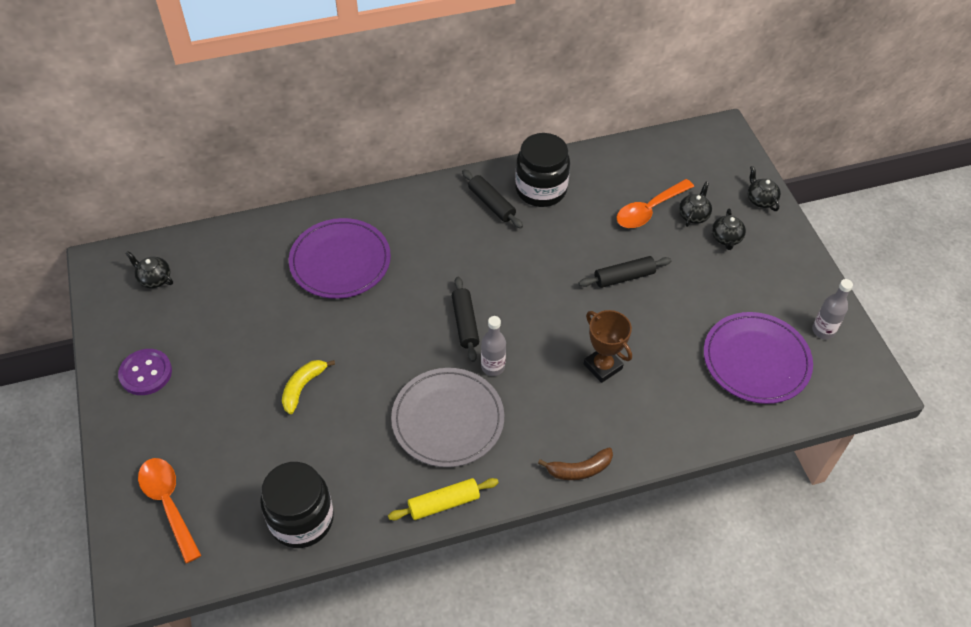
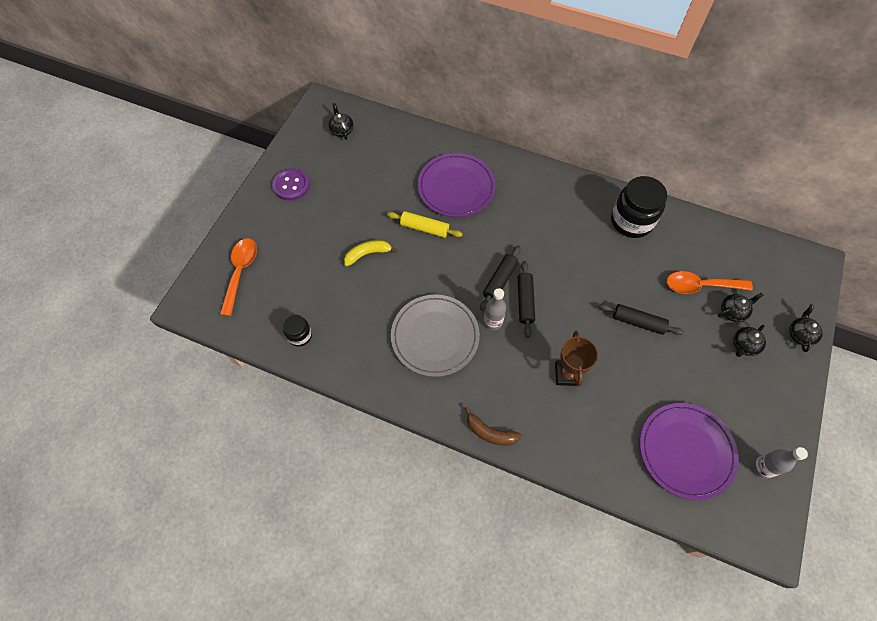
camera: 40 degrees right, 10 degrees up
black jar [260,462,334,548] -> black jar [283,315,312,346], size x0.52
yellow rolling pin [388,478,499,520] -> yellow rolling pin moved to [387,211,463,238]
black rolling pin [462,170,523,228] -> black rolling pin moved to [518,261,535,337]

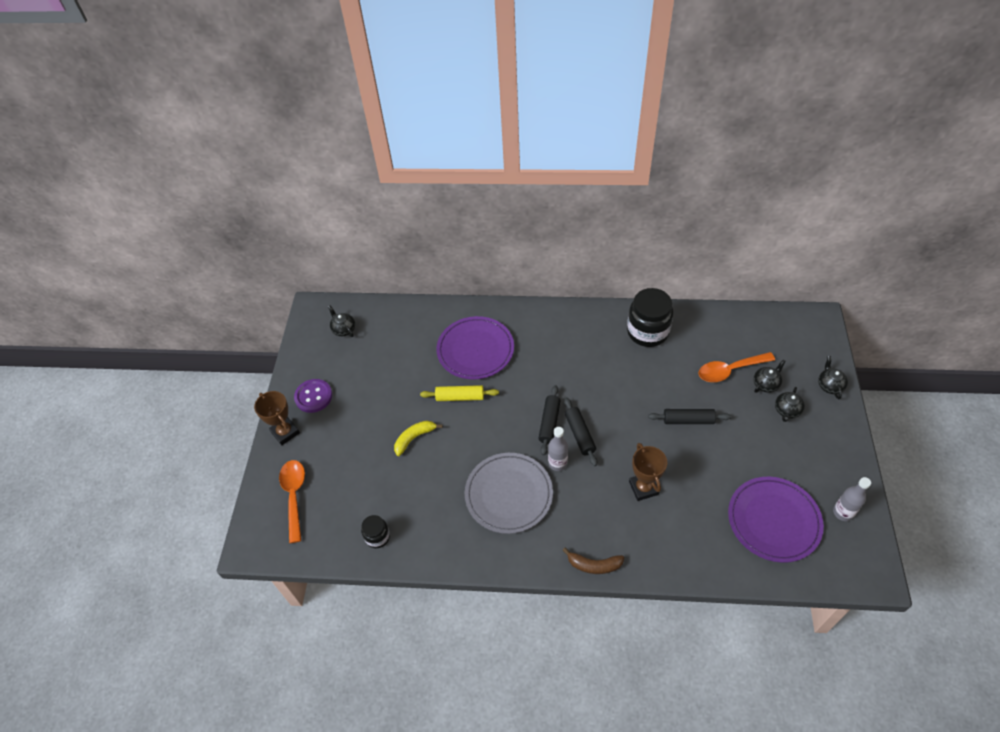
camera: 15 degrees left, 10 degrees down
none -> brown trophy [254,391,300,445]

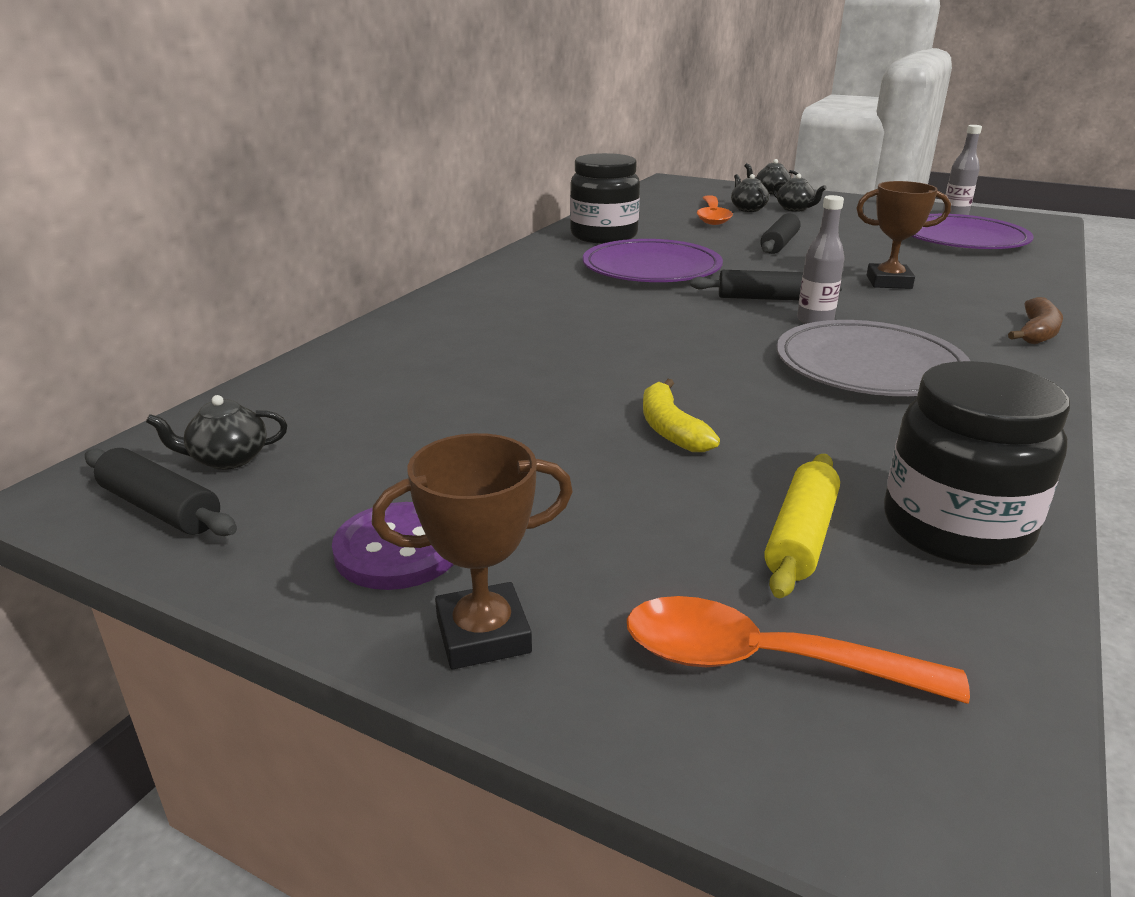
camera: 70 degrees left, 25 degrees down
black jar [361,515,390,548] -> black jar [884,361,1070,566], size x1.92
yellow rolling pin [420,385,499,401] -> yellow rolling pin moved to [764,454,840,598]
purple plate [436,316,514,380] -> purple plate moved to [583,239,723,282]
black rolling pin [538,385,560,455] -> black rolling pin moved to [85,448,237,536]

